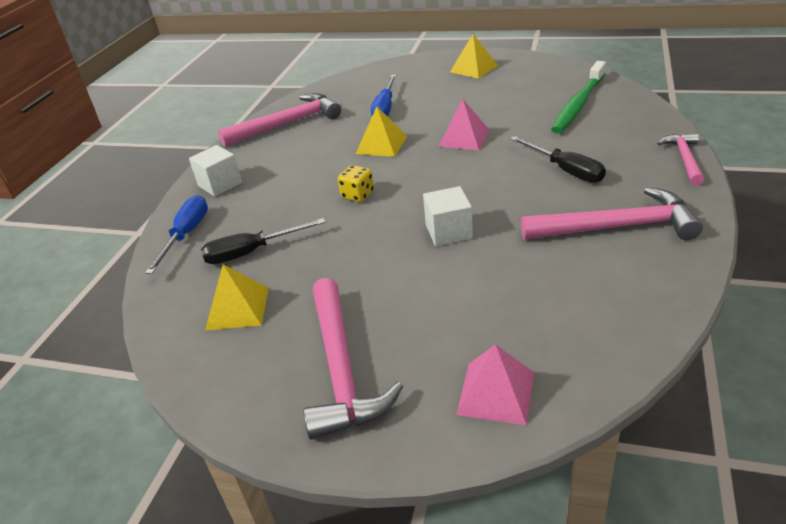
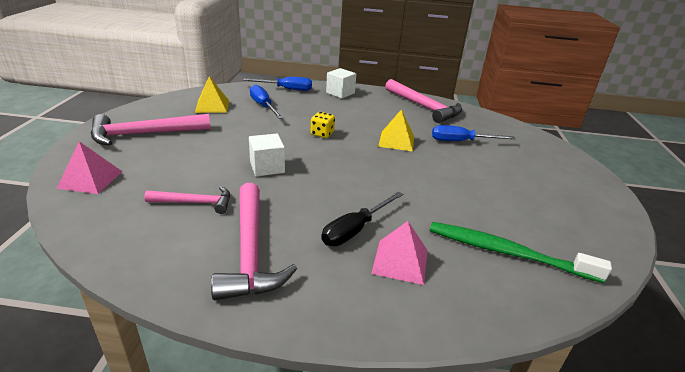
camera: 75 degrees right, 5 degrees down
black screwdriver [201,218,326,264] -> blue screwdriver [250,84,283,119]
pink pyramid [438,99,490,150] -> pink pyramid moved to [371,221,428,285]
yellow pyramid [450,34,498,79] -> none
pink hammer [657,132,704,185] -> pink hammer moved to [144,186,230,214]

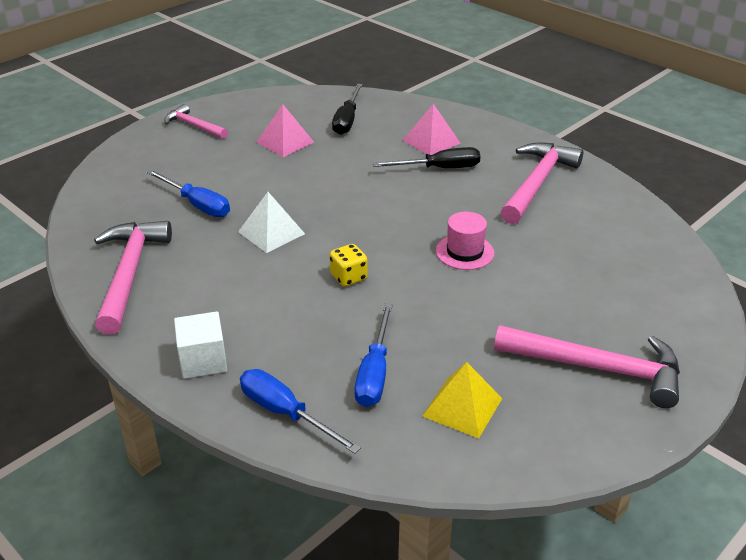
camera: 140 degrees left, 5 degrees up
pink pyramid [57,141,123,194] -> pink pyramid moved to [256,104,314,157]
pink hammer [144,186,230,214] -> pink hammer moved to [164,104,228,139]
white cube [249,134,285,176] -> pink hat [436,212,495,270]
yellow pyramid [378,109,414,151] -> white pyramid [238,192,305,253]
green toothbrush [430,222,612,283] -> black screwdriver [332,84,363,135]

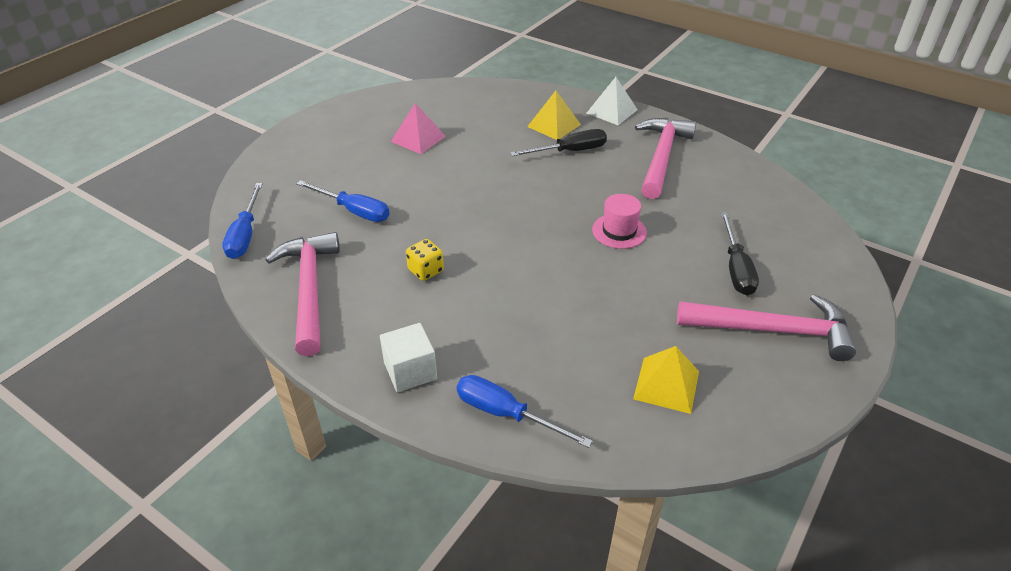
camera: 10 degrees left, 5 degrees up
pink hammer [164,104,228,139] -> none
white pyramid [238,192,305,253] -> white pyramid moved to [587,77,638,125]
yellow dice [330,244,368,287] -> yellow dice moved to [406,239,444,281]
black screwdriver [332,84,363,135] -> black screwdriver moved to [721,212,759,296]
blue screwdriver [355,303,393,407] -> blue screwdriver moved to [222,183,263,259]
pink pyramid [403,104,460,155] -> yellow pyramid [527,91,581,140]

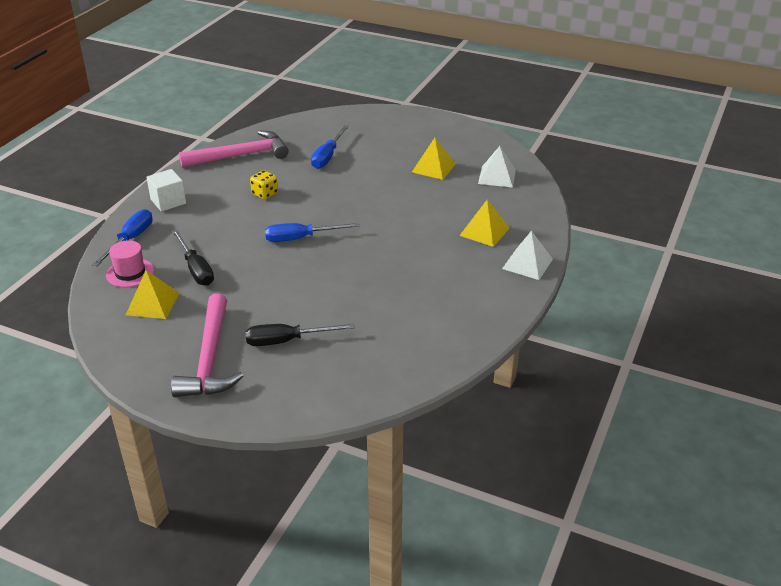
camera: 80 degrees right, 5 degrees down
blue screwdriver [222,183,263,259] -> blue screwdriver moved to [265,223,359,242]
pink pyramid [391,103,446,154] -> yellow pyramid [412,138,456,180]
black screwdriver [510,129,607,156] -> black screwdriver moved to [172,230,214,286]
pink hat [592,194,647,249] -> pink hat moved to [106,240,154,287]
pink hammer [635,118,696,199] -> none
none -> white pyramid [478,146,516,187]

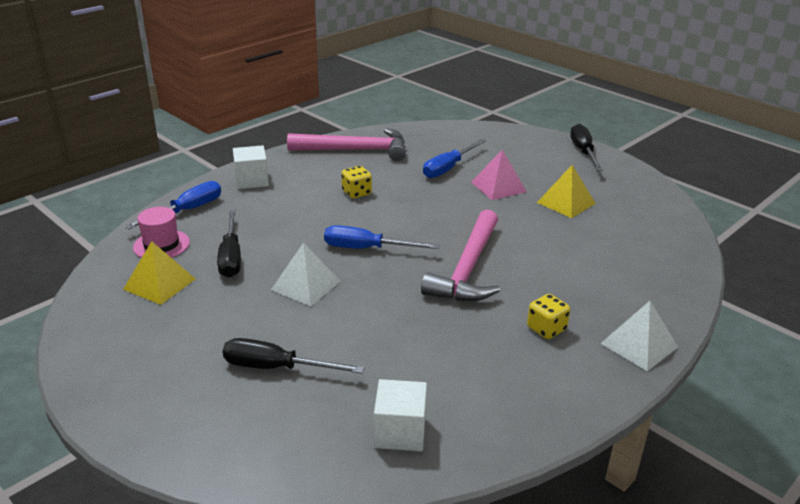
camera: 20 degrees right, 5 degrees down
pink hammer [171,294,244,397] -> pink hammer moved to [421,210,500,301]
yellow pyramid [459,200,510,247] -> none
white pyramid [478,146,516,187] -> white pyramid moved to [271,243,341,306]
none -> white cube [374,379,427,451]
none -> pink pyramid [471,150,527,200]
none -> yellow dice [527,294,570,339]
none -> black screwdriver [570,124,603,171]

